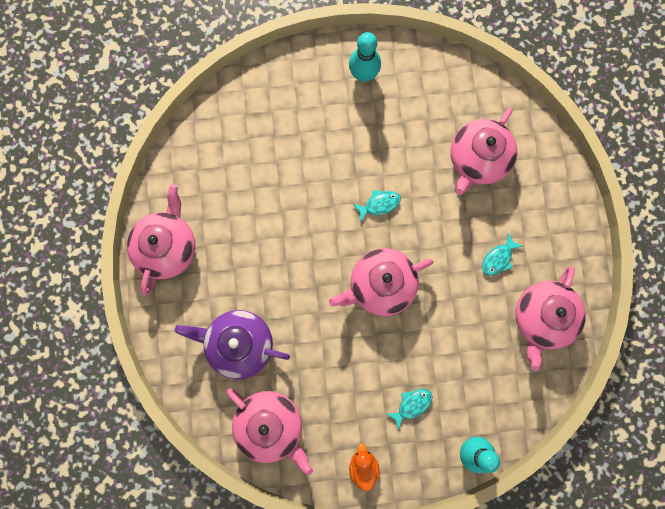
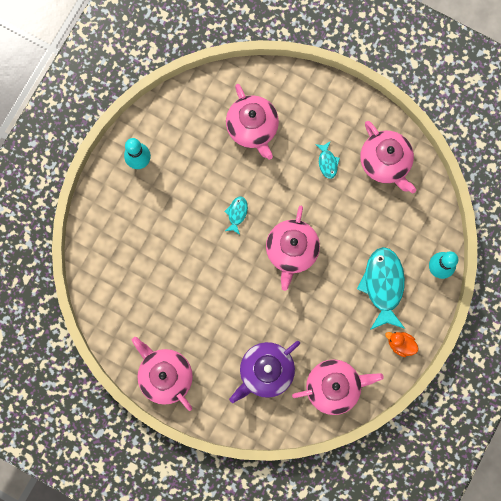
camera: 55 degrees left, 0 degrees up
turquoise fish [387,389,432,431] -> turquoise fish [357,247,405,330], size x2.12

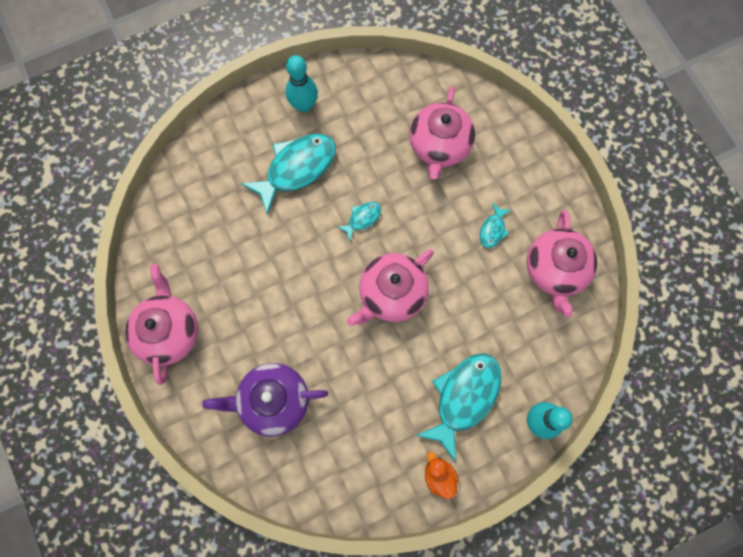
camera: 35 degrees right, 5 degrees down
pink teapot [292,359,384,415] -> none
none -> turquoise fish [241,134,336,215]

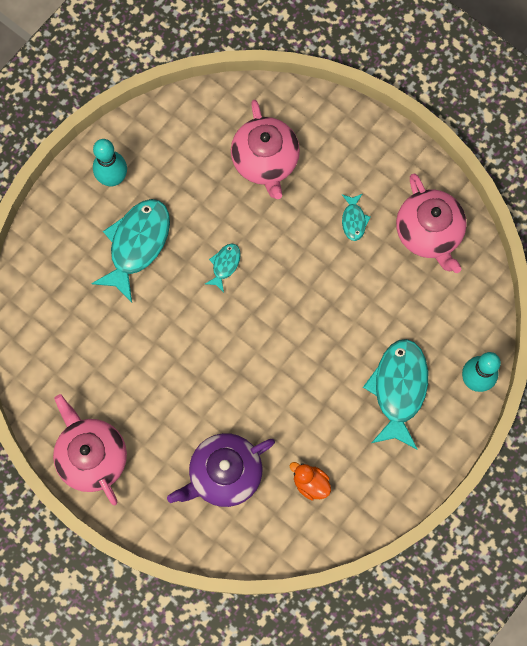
camera: 25 degrees left, 0 degrees up
pink teapot [347,249,434,326] -> none
orange duck [425,452,459,499] -> orange duck moved to [290,462,331,500]

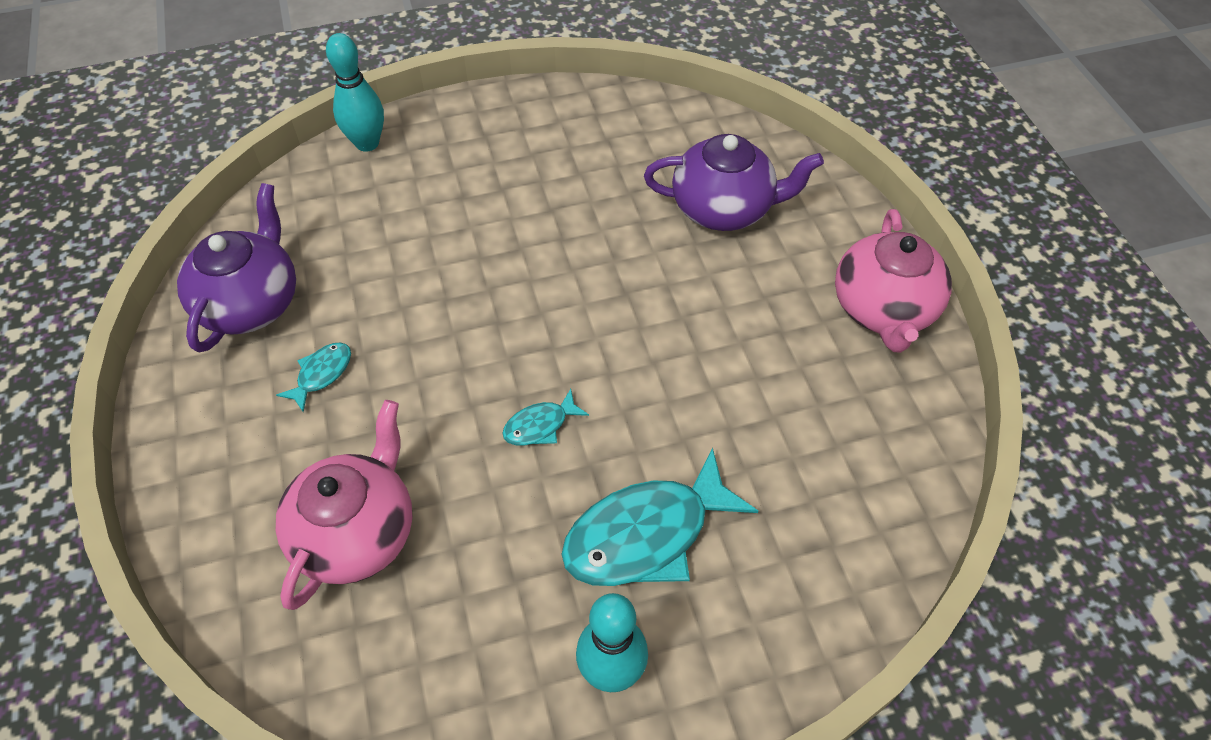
camera: 145 degrees left, 20 degrees down
orange duck [290,462,331,500] -> none
turquoise fish [363,339,428,450] -> none
pink teapot [396,173,467,273] -> purple teapot [177,183,296,352]

